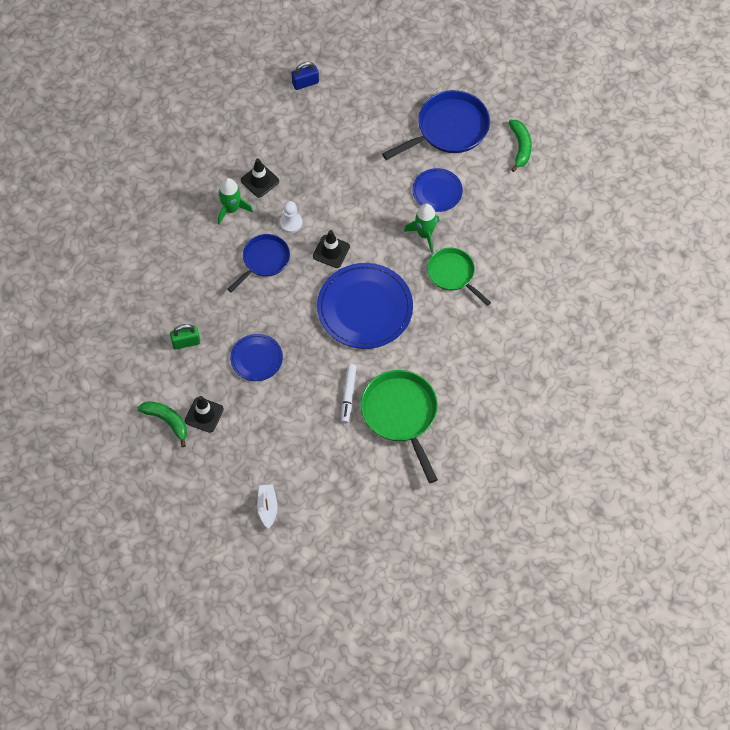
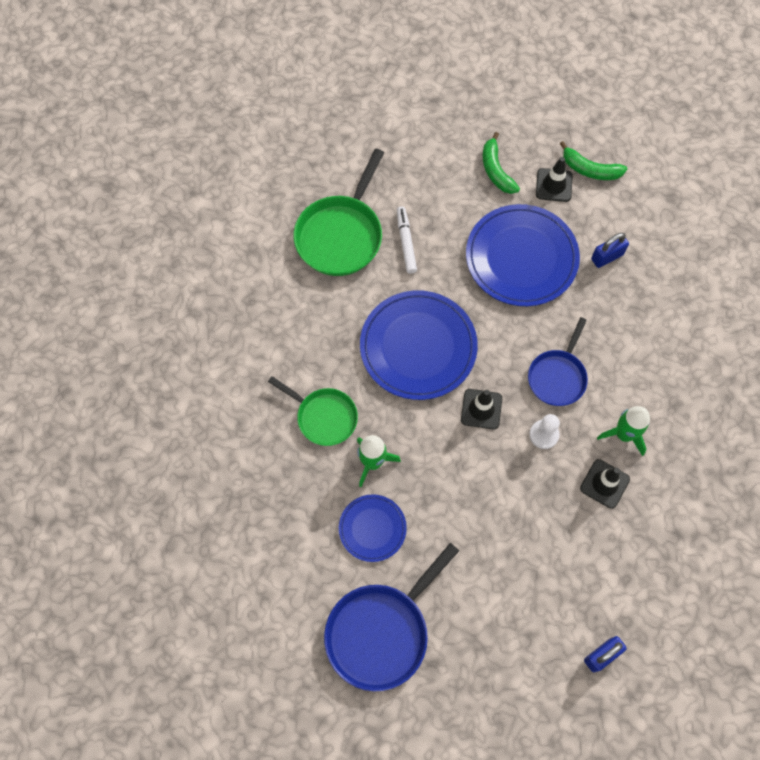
camera: 165 degrees right, 5 degrees up
green padlock [170,324,200,350] -> blue padlock [591,233,629,268]
blue plate [230,334,283,381] -> blue plate [466,204,580,306], size x1.85
white boat [257,484,278,529] -> none
green pan [361,370,438,483] -> green pan turned 60 degrees clockwise [294,149,384,276]
green banana [509,120,532,172] -> green banana moved to [483,132,520,194]

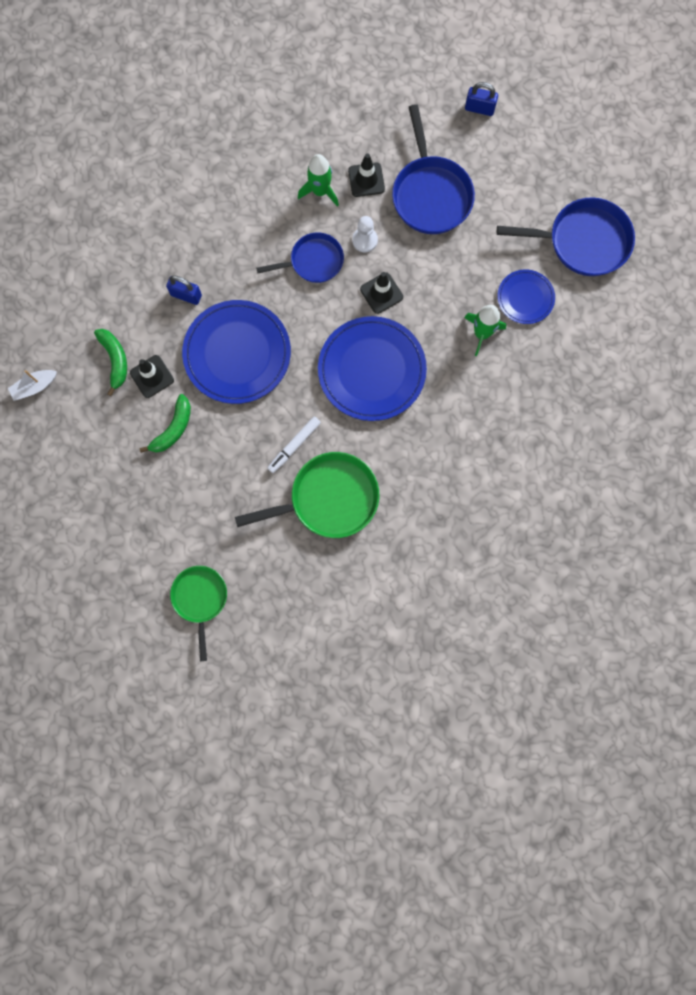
camera: 130 degrees left, 10 degrees up
green pan [268,376,358,446] -> green pan moved to [170,566,227,661]
none -> white boat [8,370,57,401]
none -> blue pan [392,104,475,234]

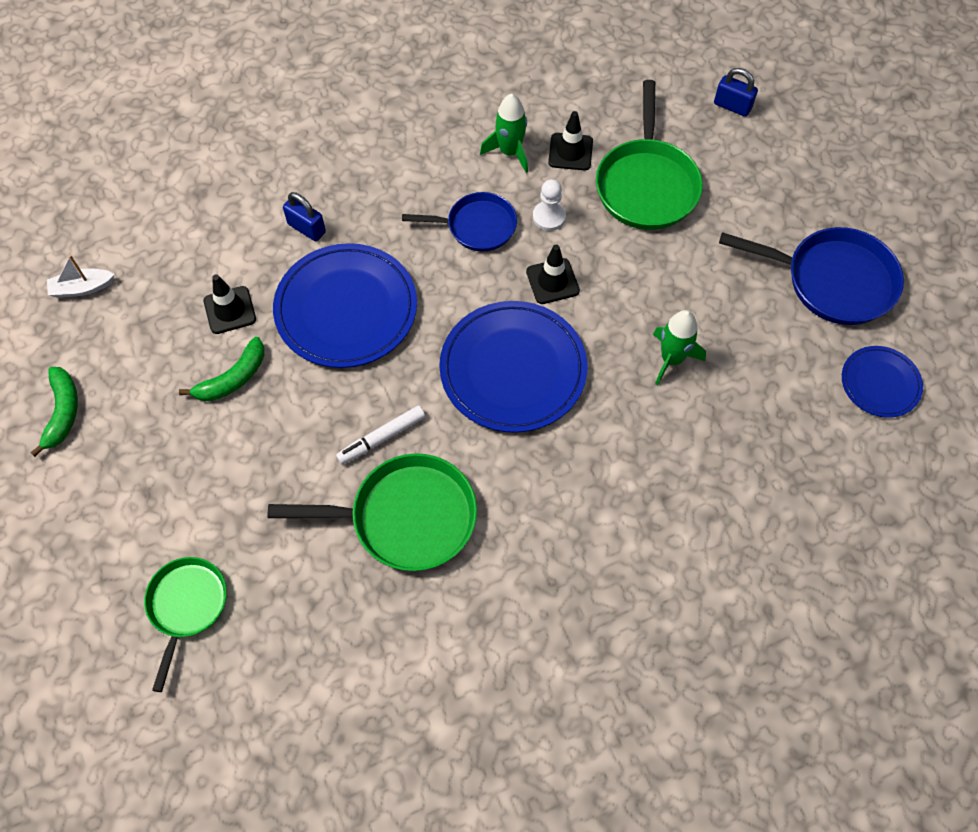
camera: 15 degrees right, 15 degrees down
green banana [94,329,127,396] -> green banana moved to [30,367,78,457]
blue pan [392,104,475,234] -> green pan [596,80,703,230]
blue plate [497,269,555,324] -> blue plate moved to [842,346,923,418]

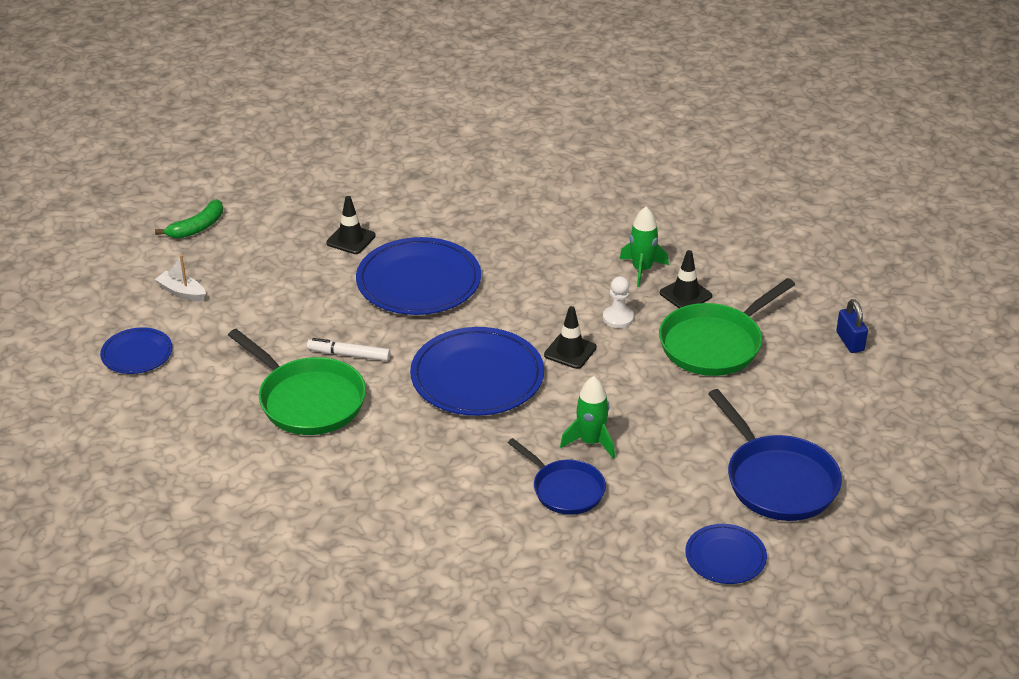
camera: 45 degrees right, 25 degrees down
white boat [47,255,114,298] -> white boat moved to [155,255,206,301]
green pan [144,557,227,692] -> blue plate [100,327,173,374]
green banana [179,337,264,401] -> none
blue padlock [283,192,326,241] -> none
blue pan [402,192,517,252] -> blue pan moved to [508,438,606,515]

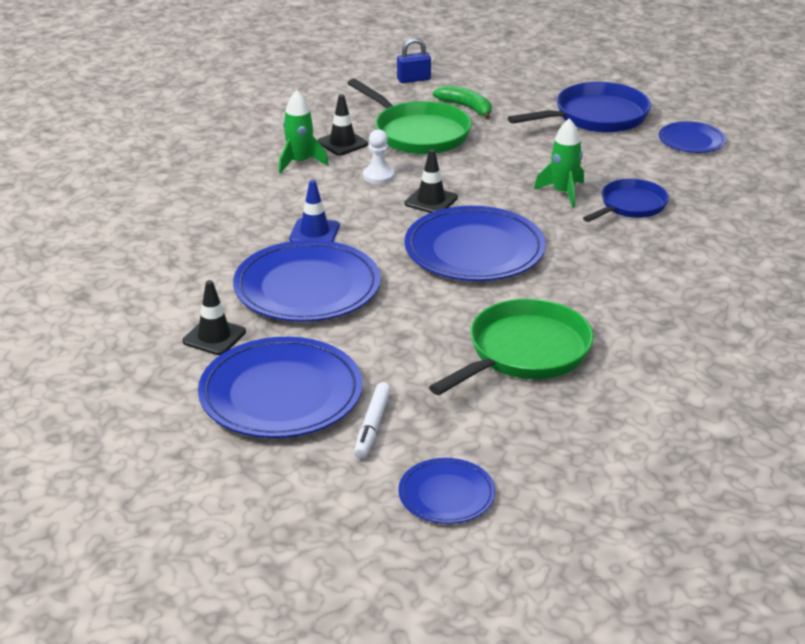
camera: 90 degrees left, 5 degrees down
green banana [155,199,223,239] -> green banana moved to [433,85,492,119]
white boat [155,255,206,301] -> none
white marker [307,338,391,361] -> white marker moved to [354,382,391,459]
none -> blue plate [198,337,363,438]
none -> blue traffic cone [289,180,340,242]

